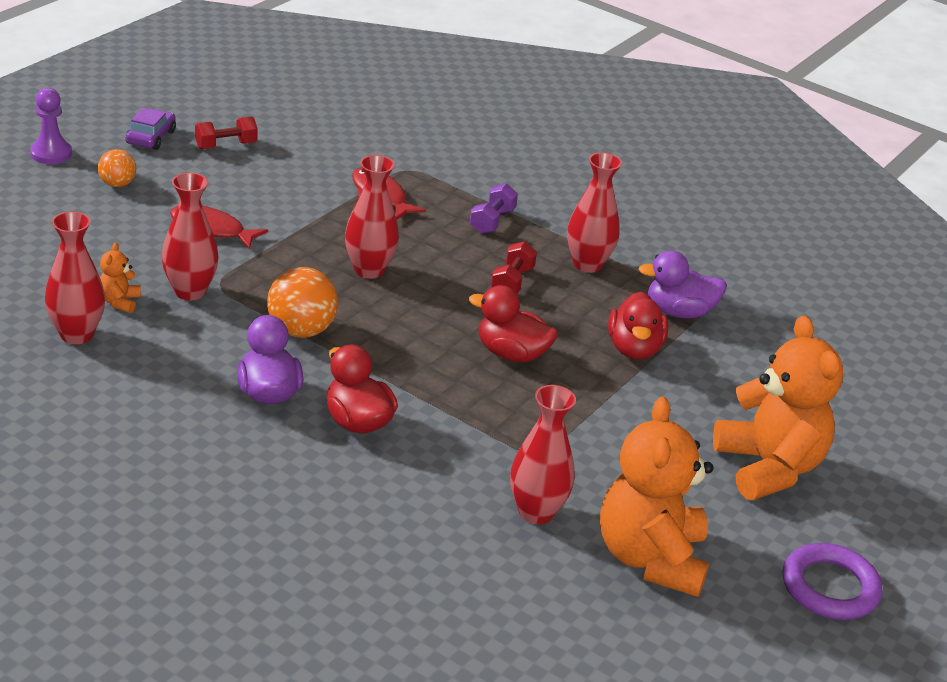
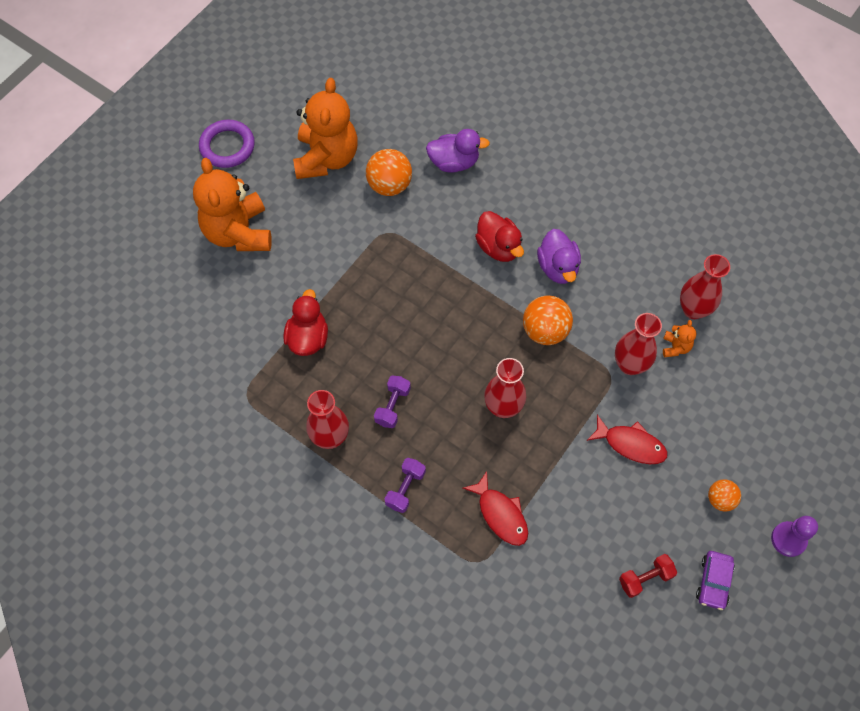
camera: 175 degrees left, 30 degrees up
red duck [469,285,558,362] -> none
red dumbbell [491,241,537,294] -> purple dumbbell [374,375,411,428]
red vase [510,385,576,524] -> orange ball [366,149,412,196]
purple duck [639,250,727,318] -> purple duck moved to [426,129,490,173]

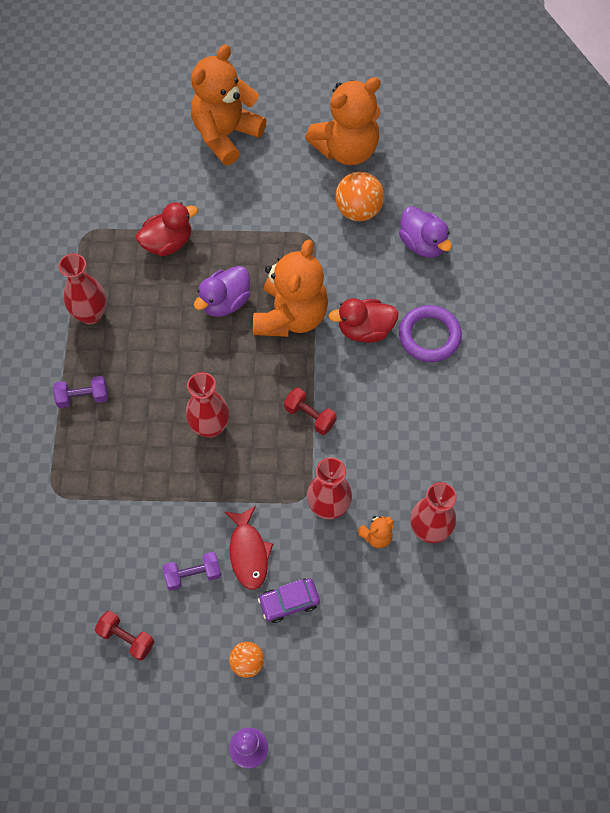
camera: 55 degrees right, 0 degrees up
purple ring [199,120,255,168] -> purple ring moved to [399,305,462,362]
purple dumbbell [374,375,411,428] -> purple dumbbell moved to [163,552,221,591]
red fish [463,471,528,546] -> none
red duck [475,211,524,262] -> red duck turned 60 degrees clockwise [328,298,399,343]
orange ball [523,295,573,345] -> red dumbbell [284,388,337,435]
purple duck [537,229,581,284] -> purple duck moved to [194,266,250,317]
purple car [696,551,735,610] -> purple car moved to [258,578,320,623]
none -> orange teddy bear [253,239,328,337]

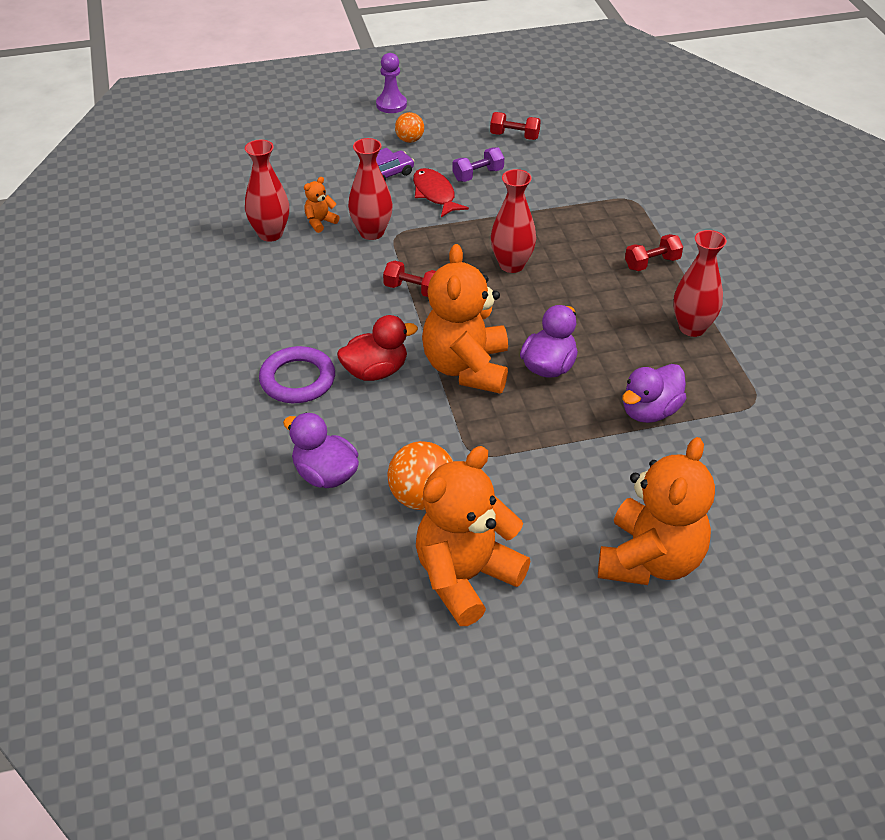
camera: 165 degrees right, 20 degrees down
purple dumbbell [53,376,108,408] -> red dumbbell [625,234,683,271]
red duck [136,202,198,256] -> purple duck [622,364,686,423]

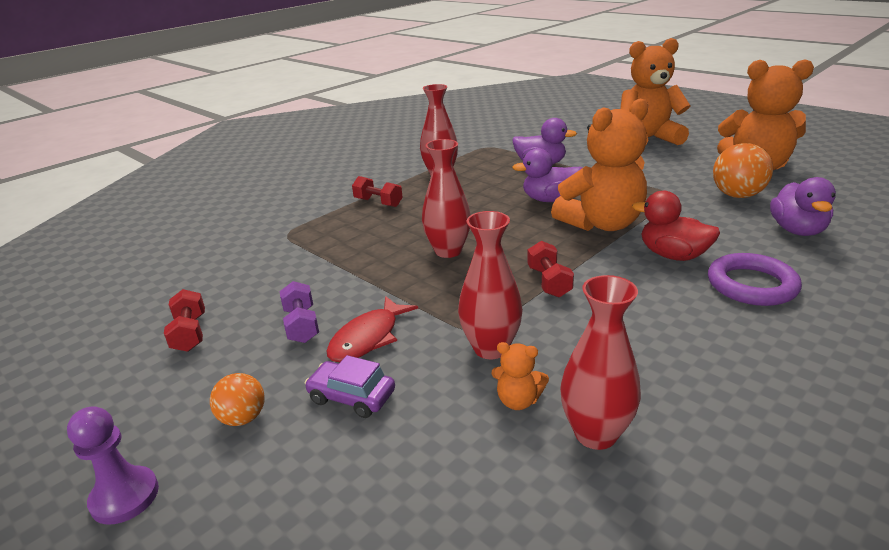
camera: 120 degrees left, 15 degrees down
purple dumbbell [453,147,504,182] -> purple dumbbell turned 45 degrees clockwise [280,281,319,343]

